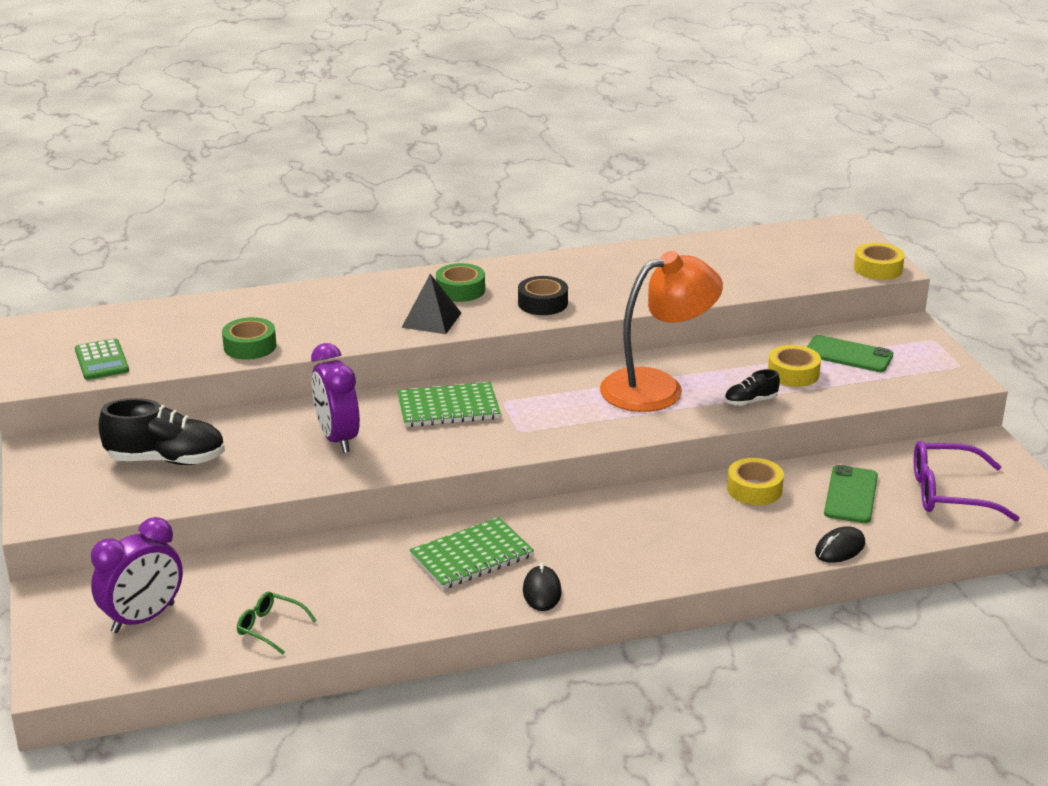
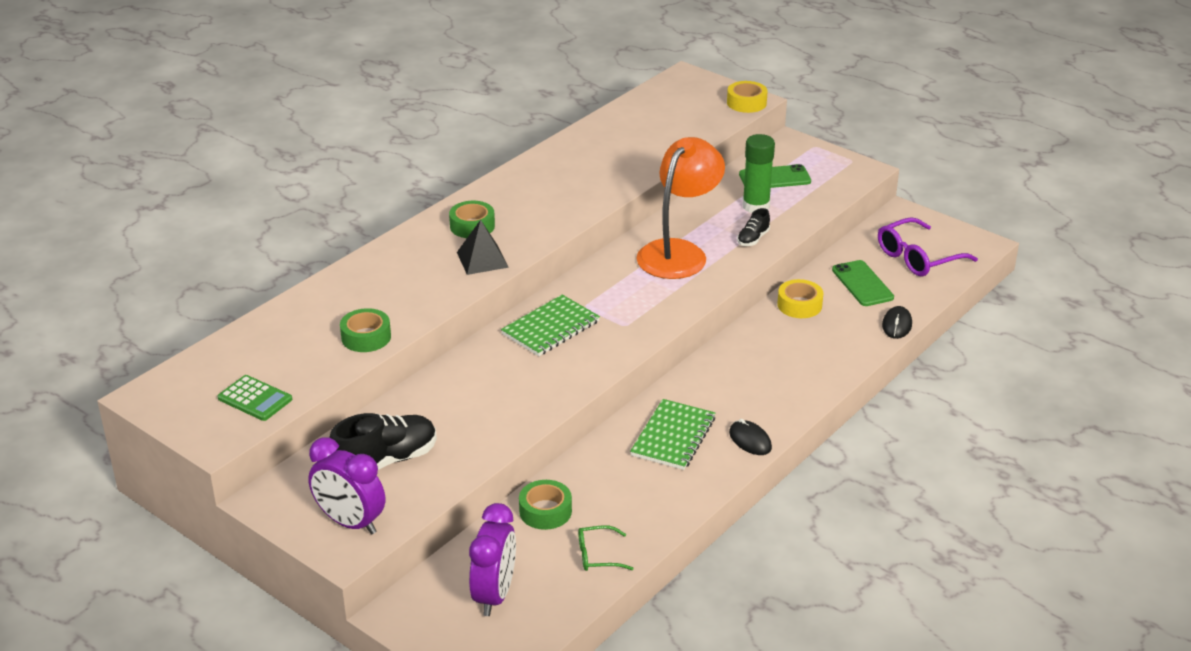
camera: 35 degrees left, 5 degrees up
purple clock [311,343,360,453] -> purple clock moved to [308,437,385,534]
black tape [518,276,568,315] -> none
yellow tape [768,345,821,387] -> green glue stick [742,134,775,213]
none -> green tape [519,480,572,530]

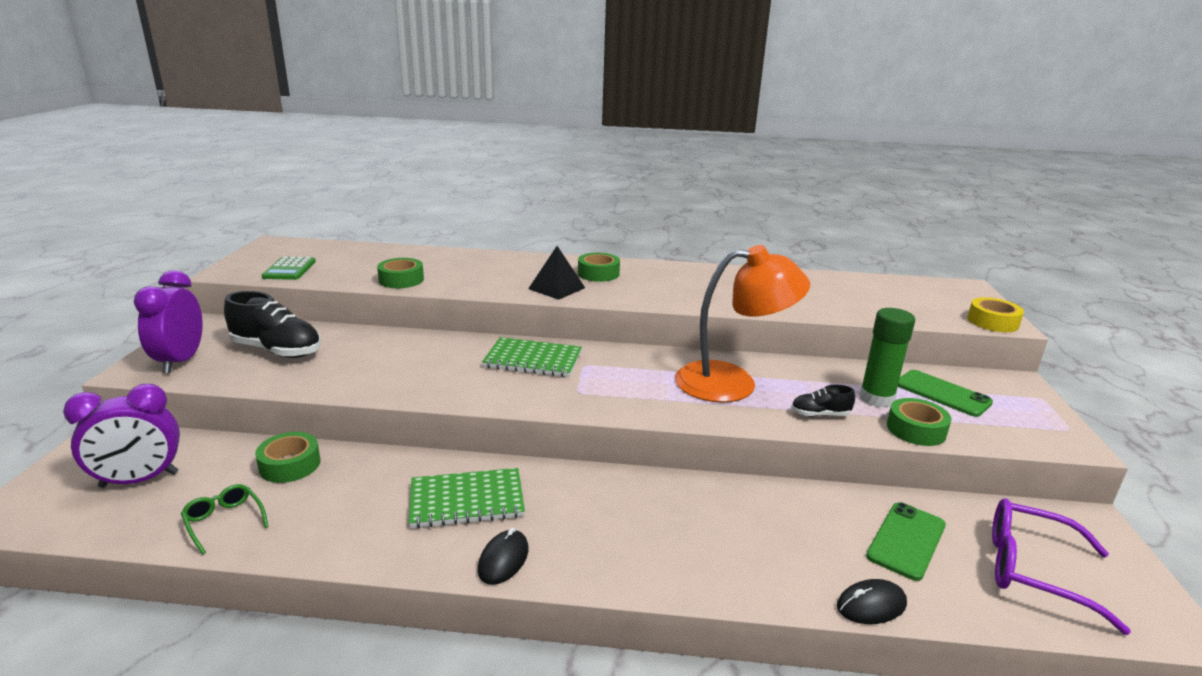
camera: 55 degrees right, 10 degrees down
yellow tape [777,279,823,318] -> none
none -> green tape [887,398,952,446]

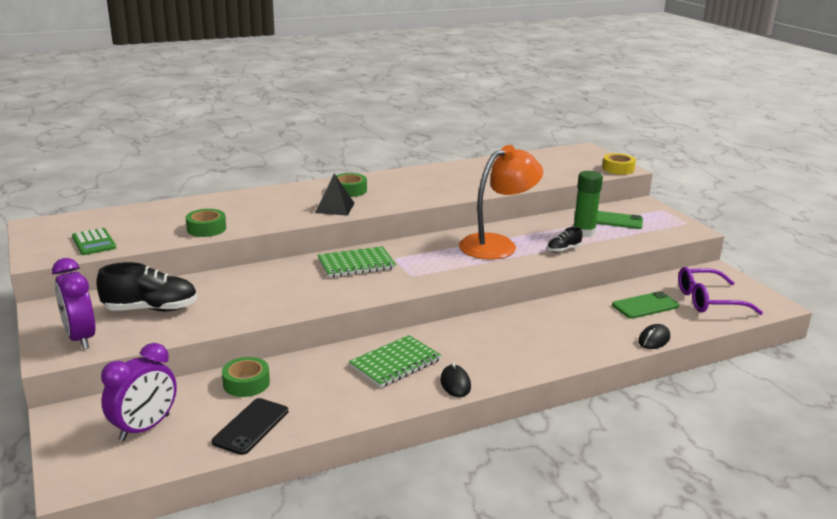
camera: 30 degrees left, 0 degrees up
green glasses [181,484,269,555] -> black phone [212,398,288,455]
green phone [866,502,946,581] -> green phone turned 60 degrees clockwise [612,291,679,319]
green tape [887,398,952,446] -> none

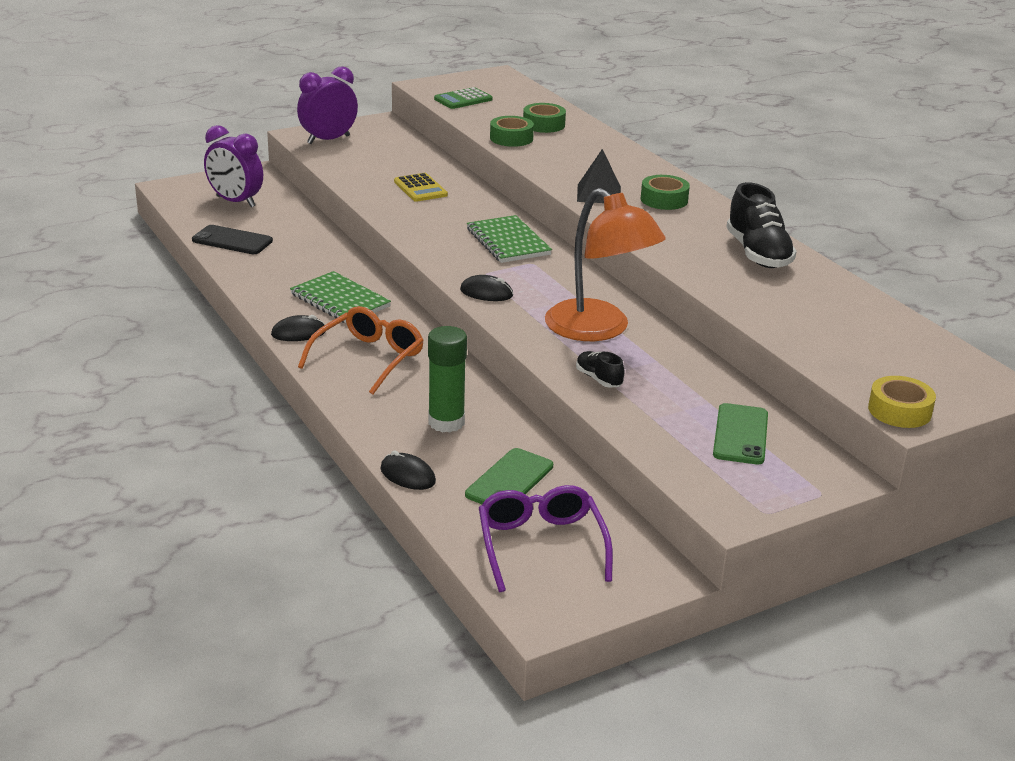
camera: 85 degrees right, 5 degrees up
black shoe [96,262,198,311] -> black shoe moved to [726,182,797,268]
green tape [222,357,270,397] -> green tape moved to [523,103,566,133]
green glue stick [573,171,603,237] -> green glue stick moved to [428,326,467,432]
green phone [612,291,679,319] -> green phone turned 60 degrees clockwise [465,448,553,504]
none -> orange glasses [298,306,424,394]
none -> yellow calculator [394,173,448,202]
none -> black mouse [460,275,513,301]

